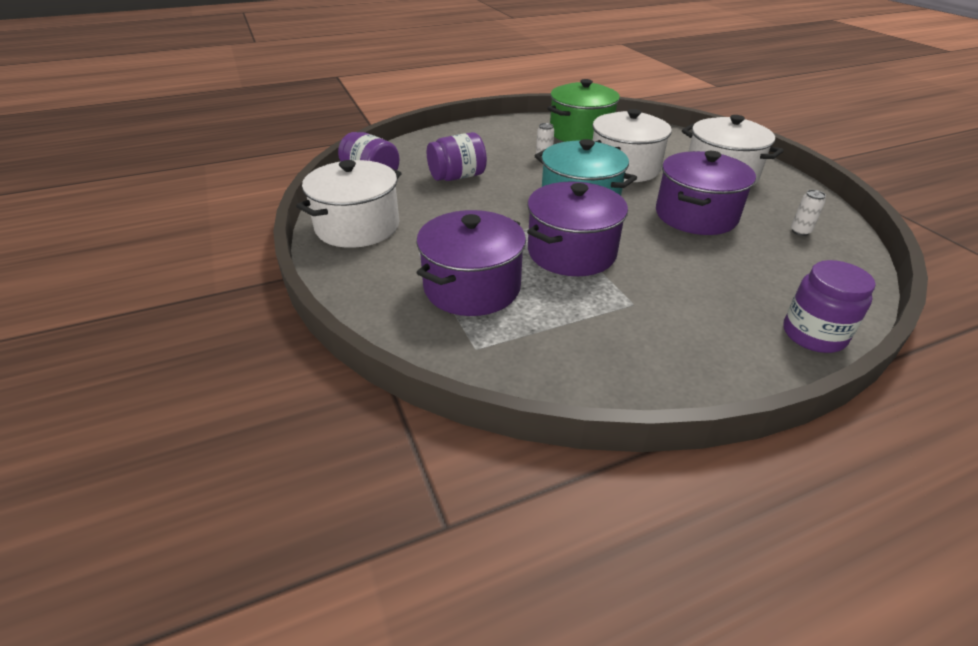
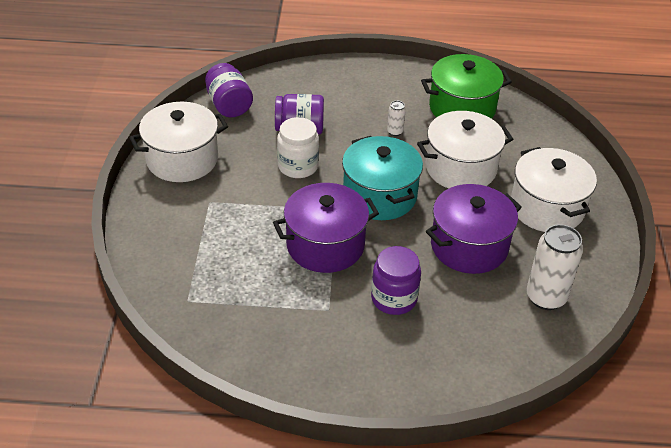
camera: 25 degrees right, 5 degrees up
purple pot [416,210,526,316] -> none
purple jar [783,260,876,353] -> purple jar moved to [371,246,421,315]
white can [791,190,826,236] -> white can [527,224,583,310], size x2.13
none -> white jar [277,117,319,178]

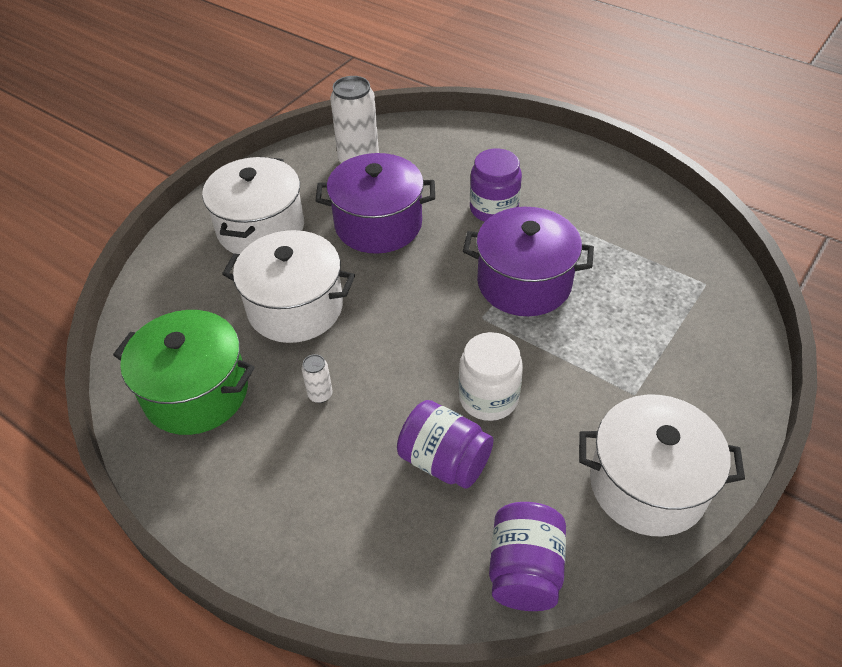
camera: 145 degrees left, 5 degrees up
turquoise pot [342,136,423,220] -> none

